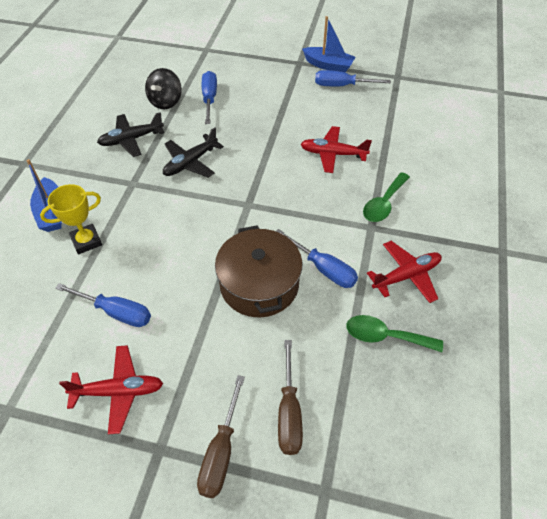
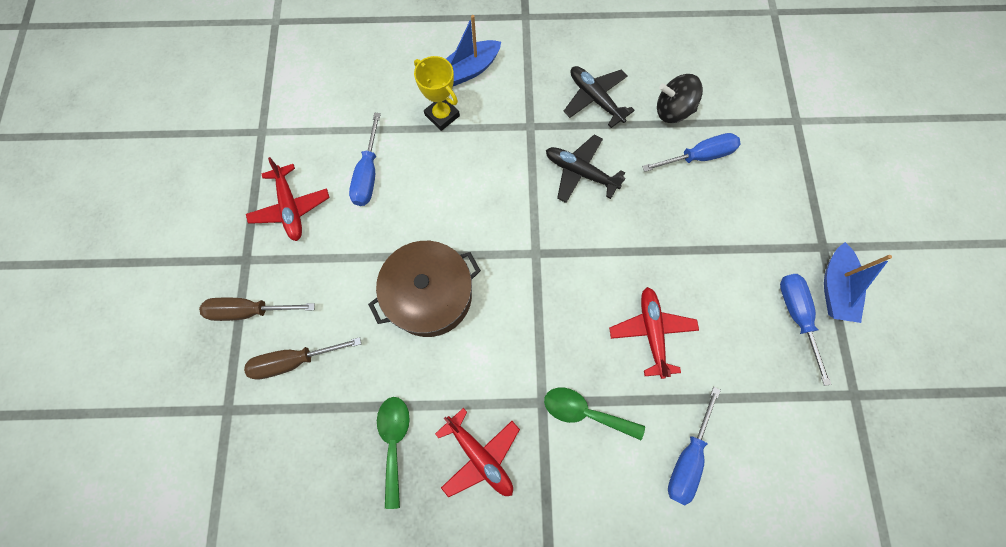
camera: 75 degrees right, 20 degrees up
blue screwdriver [276,229,358,288] -> blue screwdriver moved to [668,387,721,505]

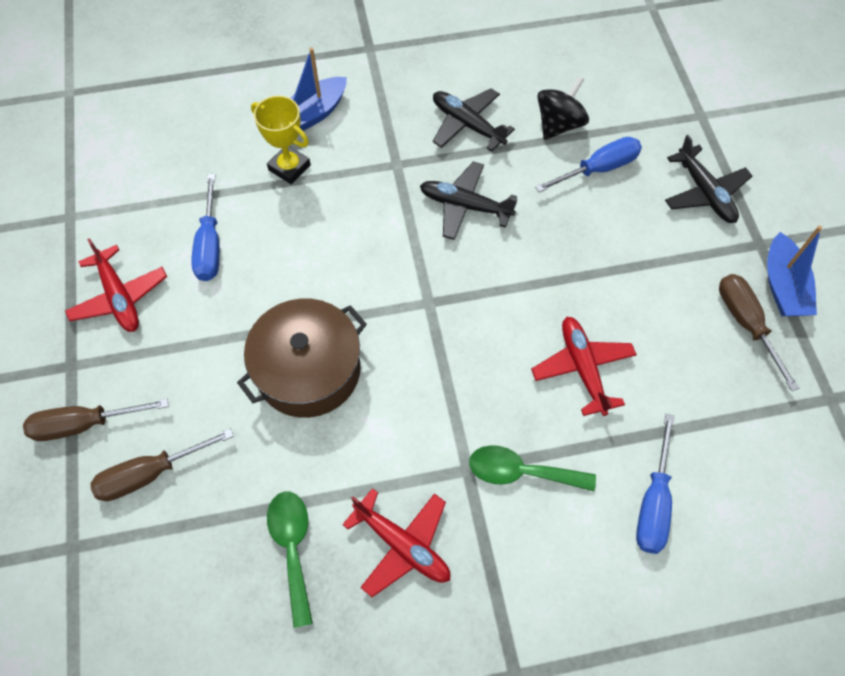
camera: 10 degrees left, 10 degrees down
black spinning top [657,74,703,123] -> black spinning top turned 135 degrees clockwise [537,76,589,140]
blue screwdriver [780,274,832,386] -> brown screwdriver [719,274,799,391]
none -> black plane [665,135,752,223]

